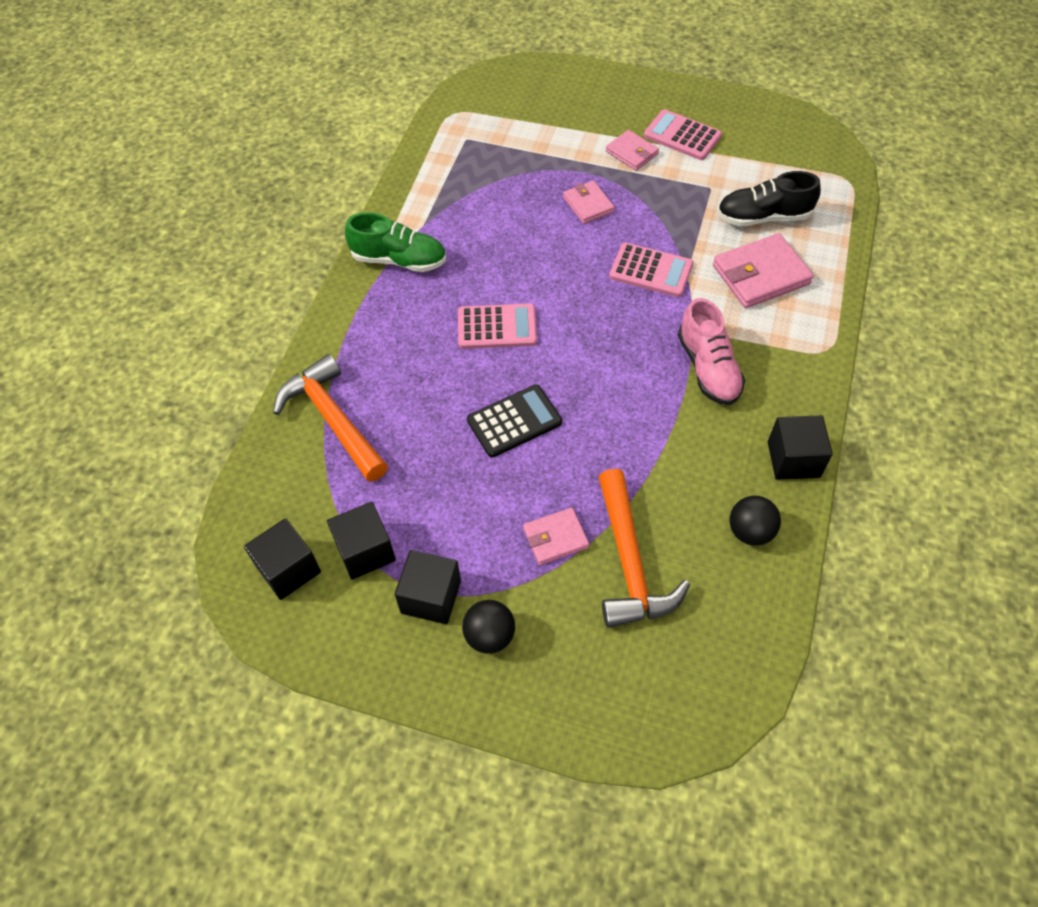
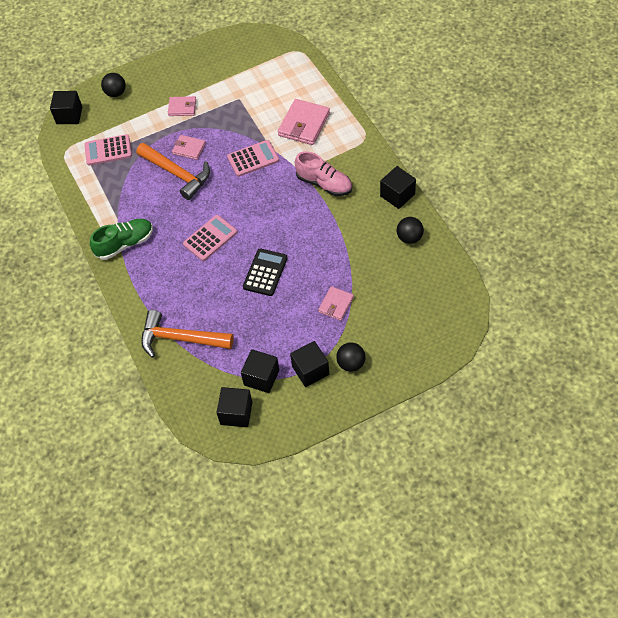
camera: 40 degrees left, 0 degrees up
orange hammer [598,469,690,628] -> orange hammer moved to [137,143,210,200]
pink calculator [644,109,722,160] -> pink calculator moved to [84,134,132,165]
black shoe [717,171,821,226] -> none
none -> black cube [50,91,82,124]
none -> black ball [101,73,126,97]

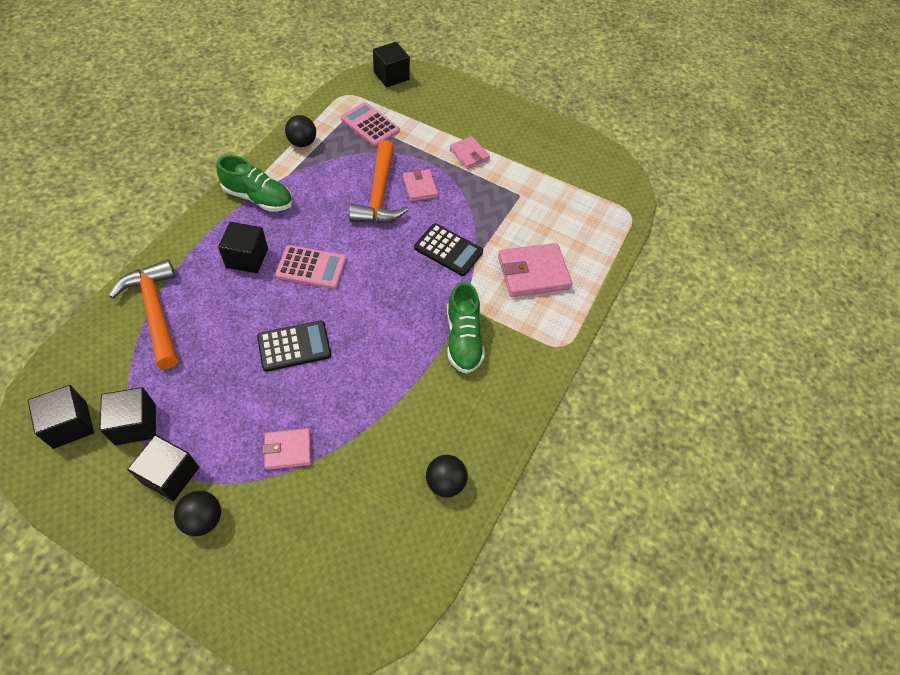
camera: 45 degrees right, 0 degrees up
black ball [101,73,126,97] -> black ball moved to [285,115,316,147]
pink calculator [227,140,279,177] -> black calculator [414,223,483,276]
pink shoe [295,151,352,196] -> green shoe [447,282,485,374]
black cube [380,166,416,209] -> black cube moved to [218,222,268,274]

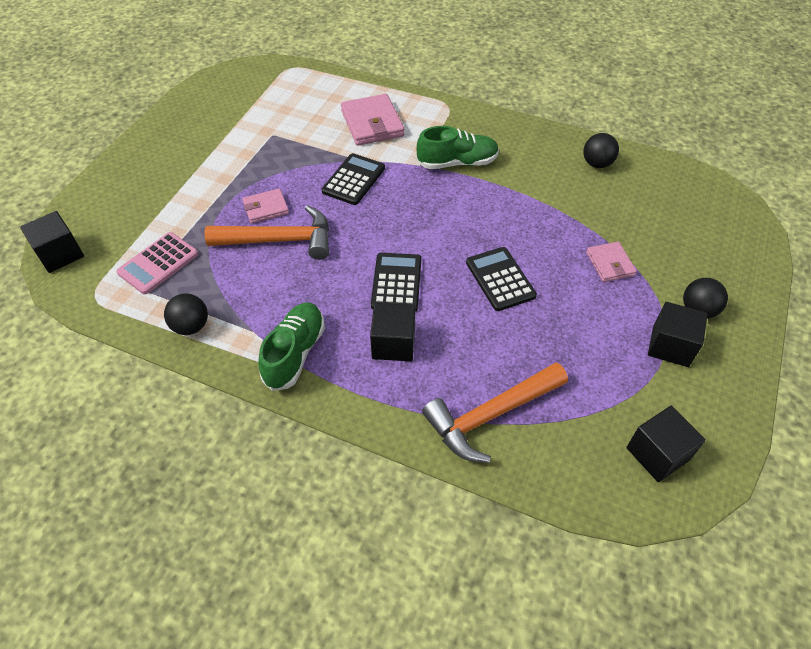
camera: 90 degrees left, 5 degrees down
black cube [100,387,156,445] -> none
pink calculator [275,245,346,289] -> black calculator [371,253,421,312]
pink wallet [450,136,490,169] -> none

